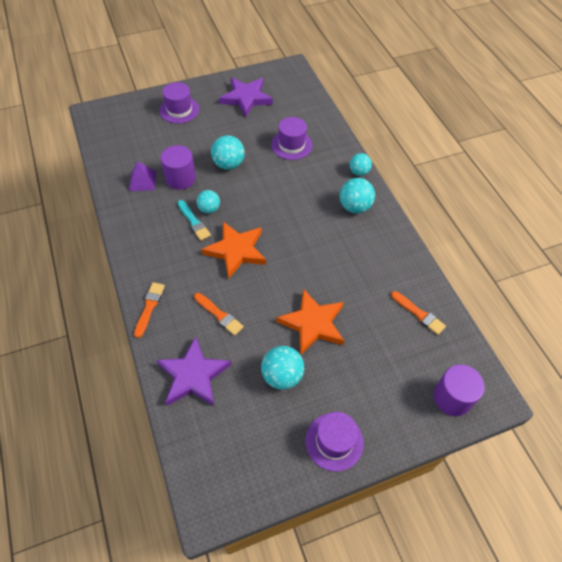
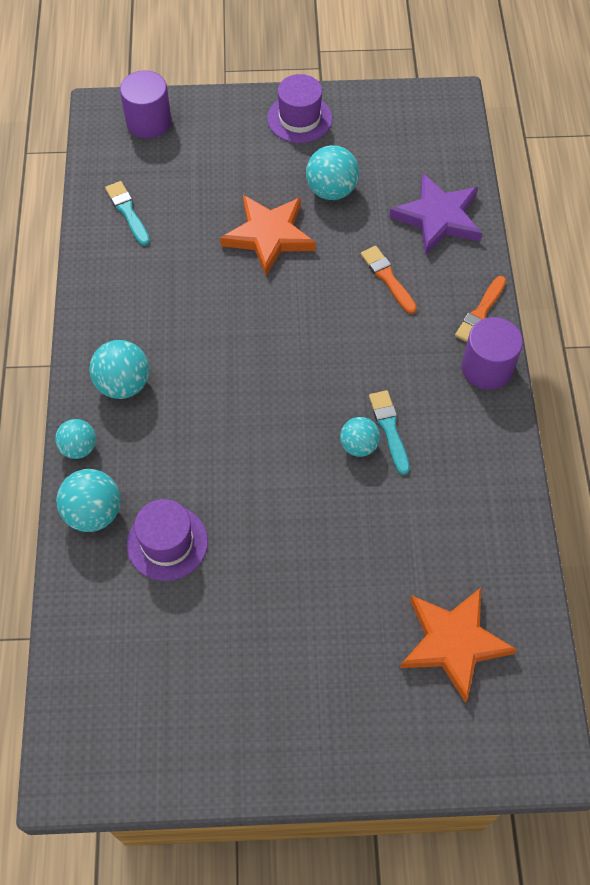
camera: 160 degrees left, 5 degrees up
purple pyramid [129,161,156,191] -> none
purple hat [160,82,199,123] -> none
purple cylinder [161,145,196,190] -> purple cylinder moved to [462,317,523,390]
orange star [202,222,266,279] -> orange star moved to [400,588,517,703]
turquoise ball [211,135,245,170] -> turquoise ball moved to [56,469,121,532]
purple star [219,78,273,117] -> none
orange brush [391,291,446,335] -> turquoise brush [105,181,150,246]

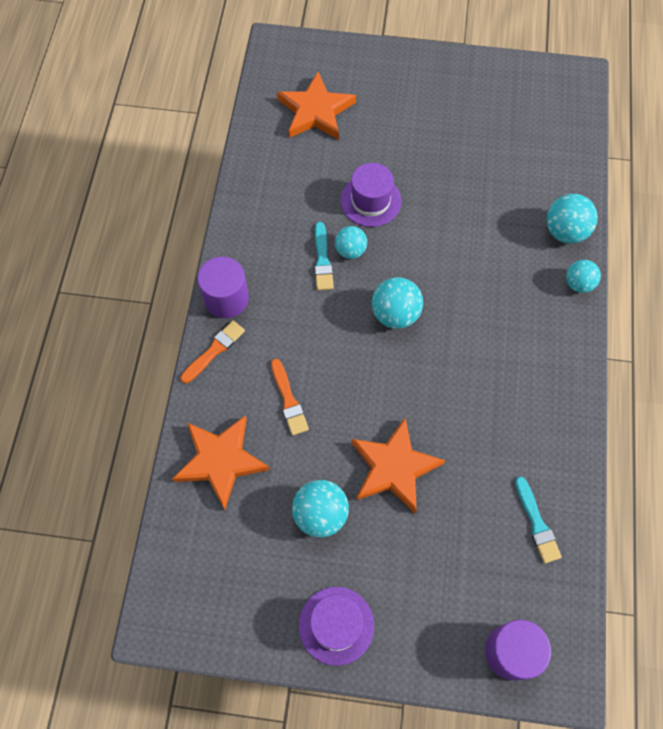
camera: 170 degrees left, 5 degrees up
turquoise ball [89,340,149,399] -> turquoise ball moved to [372,277,423,329]
purple hat [127,499,208,581] -> purple hat moved to [340,163,402,227]
purple star [389,173,482,255] -> orange star [172,416,270,510]

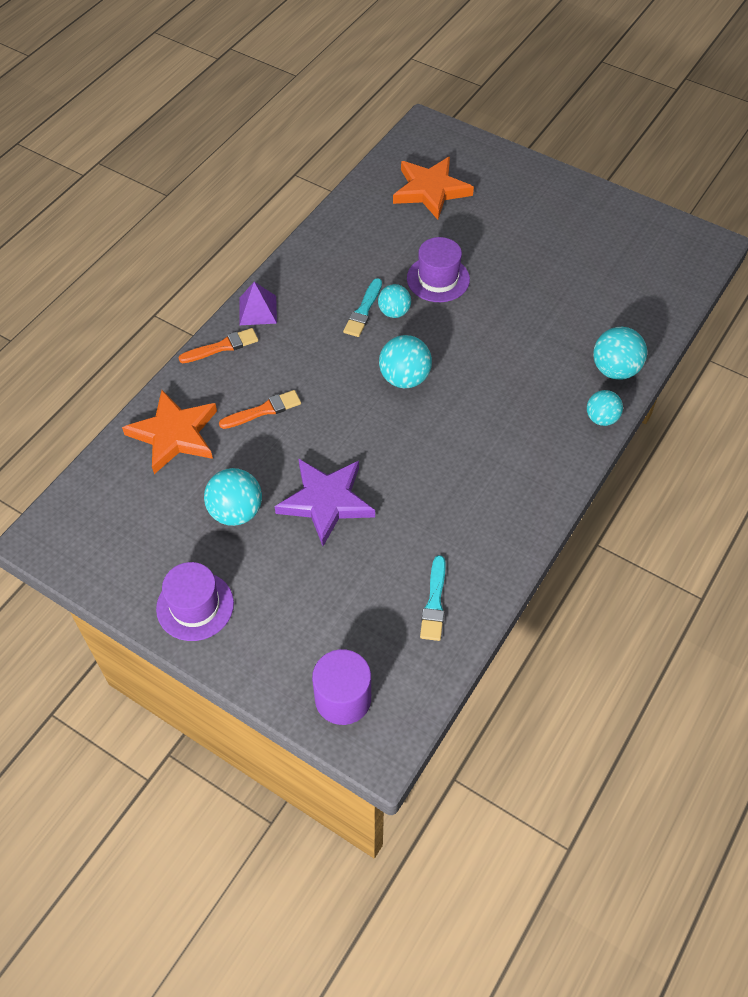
camera: 25 degrees right, 10 degrees down
purple cylinder [198,257,249,318] -> purple pyramid [239,282,277,325]
orange brush [271,359,309,436] -> orange brush turned 120 degrees counterclockwise [219,390,301,429]
orange star [351,418,446,513] -> purple star [275,458,375,546]

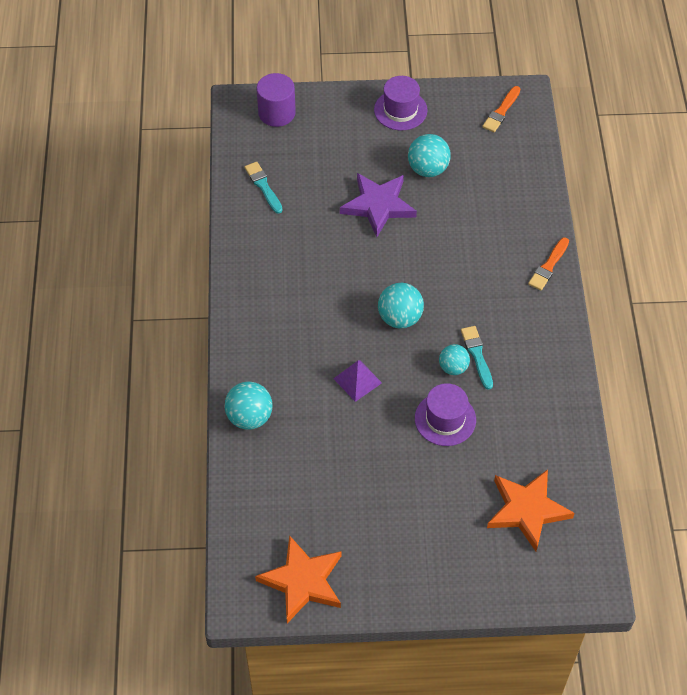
camera: 145 degrees right, 0 degrees up
orange star [122,390,217,474] -> orange star moved to [255,535,342,623]
orange brush [219,390,301,429] -> orange brush moved to [482,86,520,132]
purple pyramid [239,282,277,325] -> purple pyramid moved to [333,360,382,402]
turquoise ball [587,390,623,426] -> none

